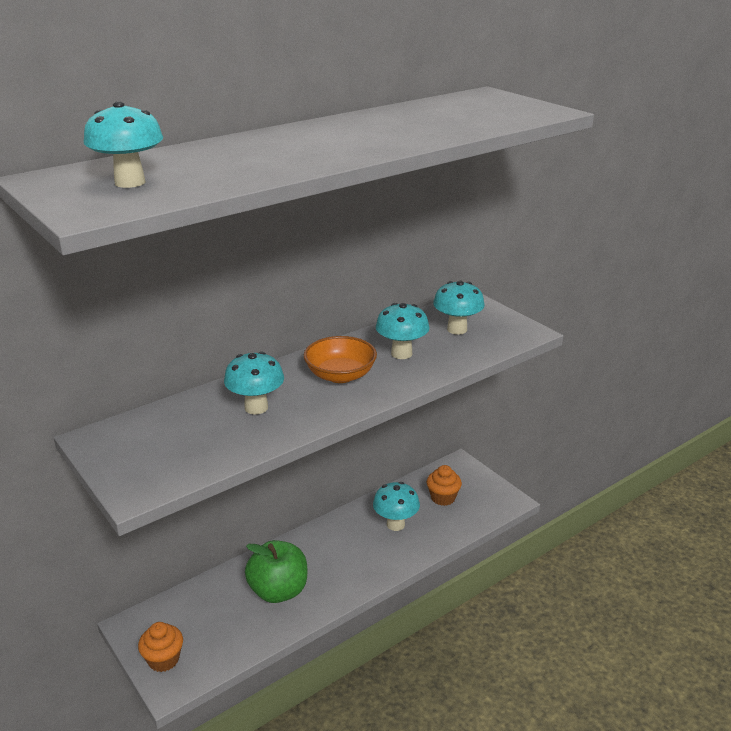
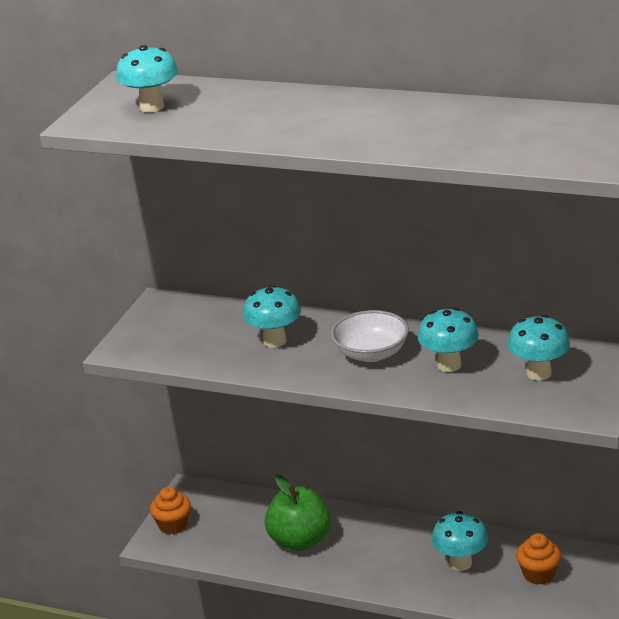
camera: 60 degrees right, 0 degrees up
orange bowl [304,336,377,383] -> white bowl [331,310,409,362]

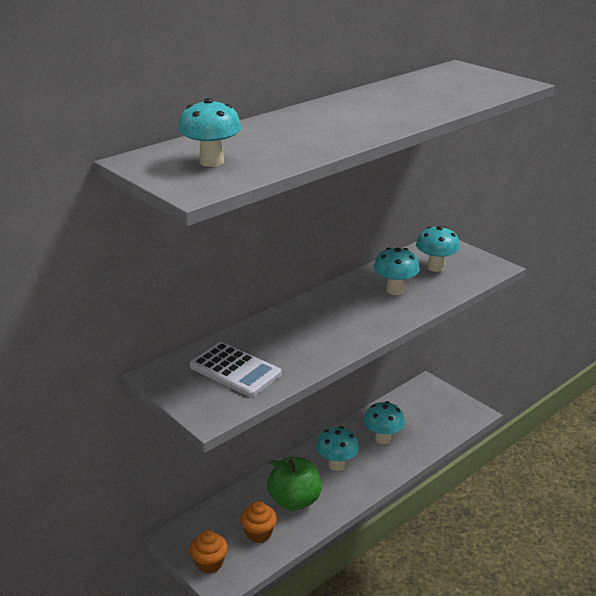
camera: 65 degrees left, 0 degrees up
turquoise mushroom [243,285,301,348] -> turquoise mushroom moved to [316,426,359,471]
white bowl [331,310,409,362] -> none
orange cupcake [516,533,561,585] -> orange cupcake moved to [240,501,277,543]
none -> white calculator [190,342,282,397]

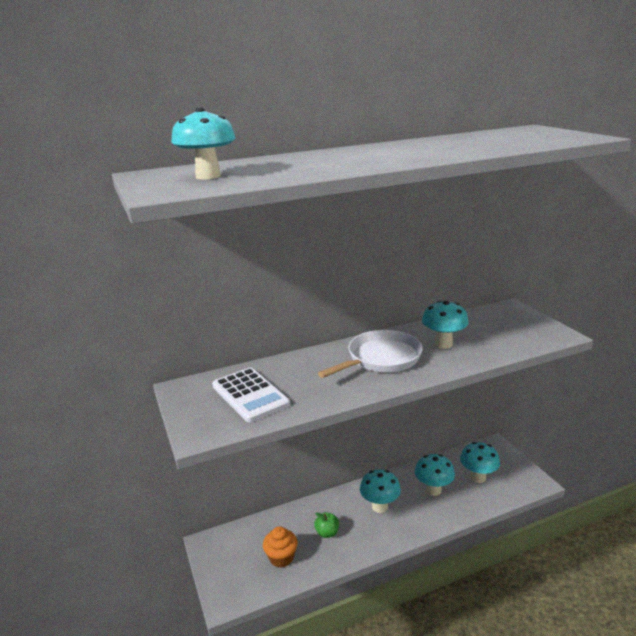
camera: 20 degrees right, 5 degrees down
orange cupcake [190,530,228,574] -> none
green apple [267,457,322,511] -> green apple [314,512,339,538], size x0.48
turquoise mushroom [416,226,460,272] -> turquoise mushroom moved to [460,442,500,483]
none -> white pan [318,330,423,378]

